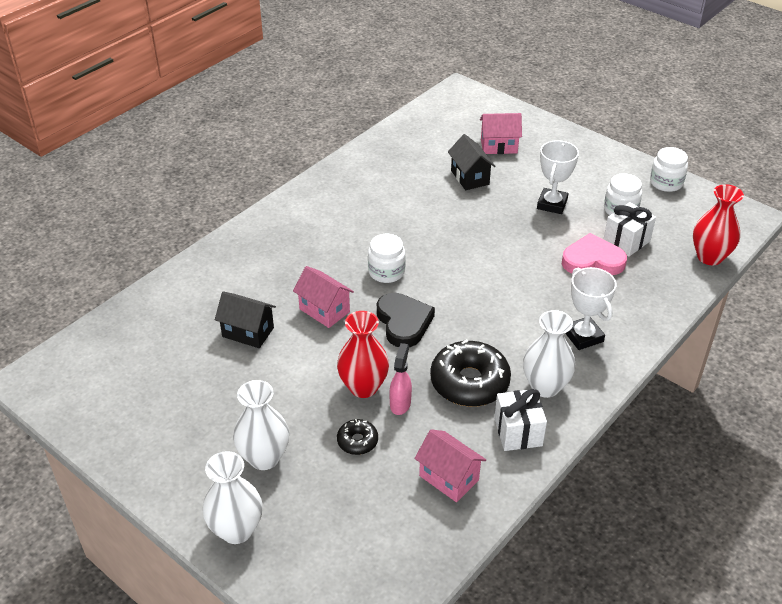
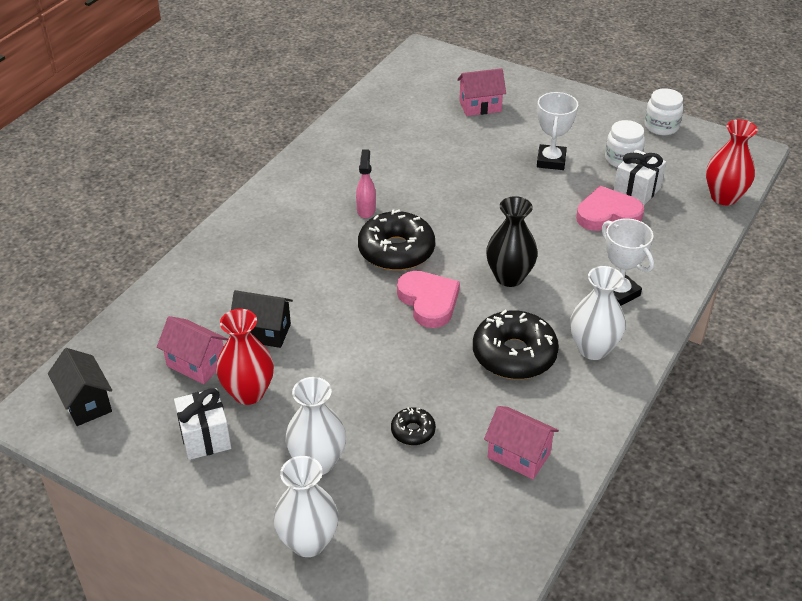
camera: 10 degrees left, 0 degrees up
pink house [293,266,354,328] -> pink house moved to [157,316,228,384]
red vase [337,311,389,398] -> red vase moved to [216,309,274,405]
white jar [368,234,406,283] -> black donut [358,209,435,271]
black heart [377,293,435,347] -> pink heart [397,271,460,328]
pink spray bottle [390,343,412,415] -> pink spray bottle moved to [356,149,376,218]
black house [448,134,495,190] -> black house moved to [48,348,112,426]
white gift [494,389,547,451] -> white gift moved to [174,388,231,460]
none -> black vase [486,196,538,287]

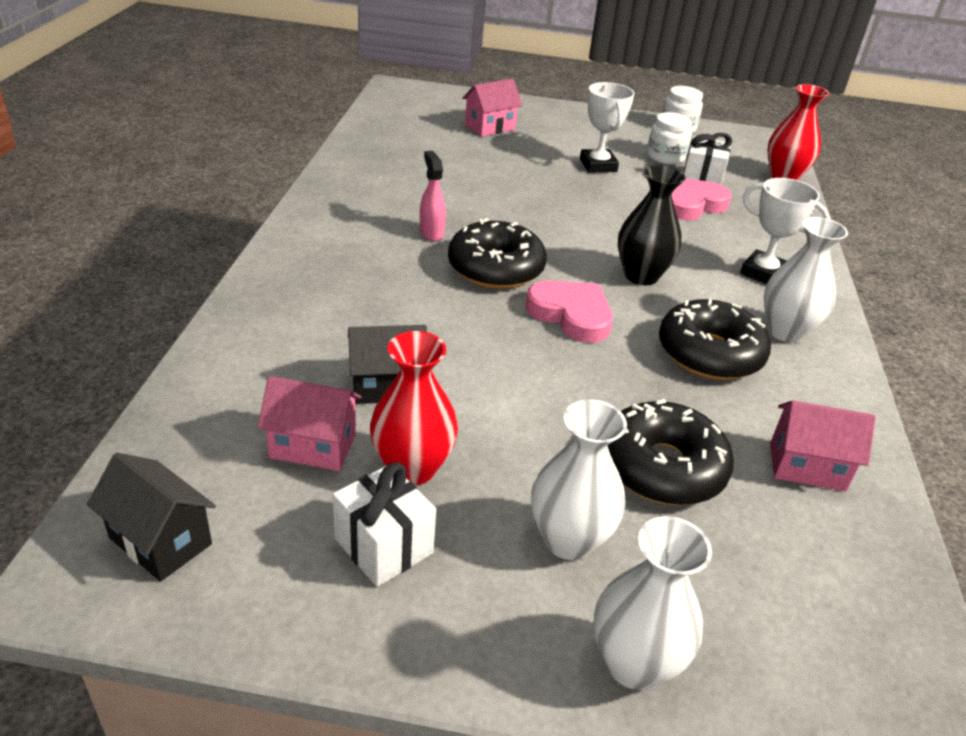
camera: 25 degrees left, 5 degrees down
black donut [391,408,436,445] -> black donut [608,399,734,505], size x2.03

